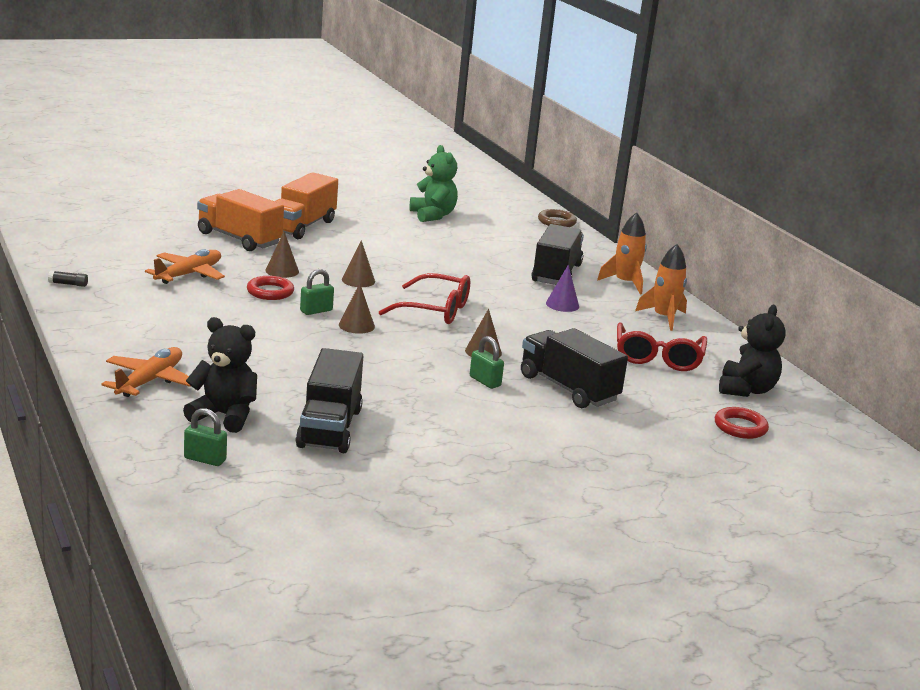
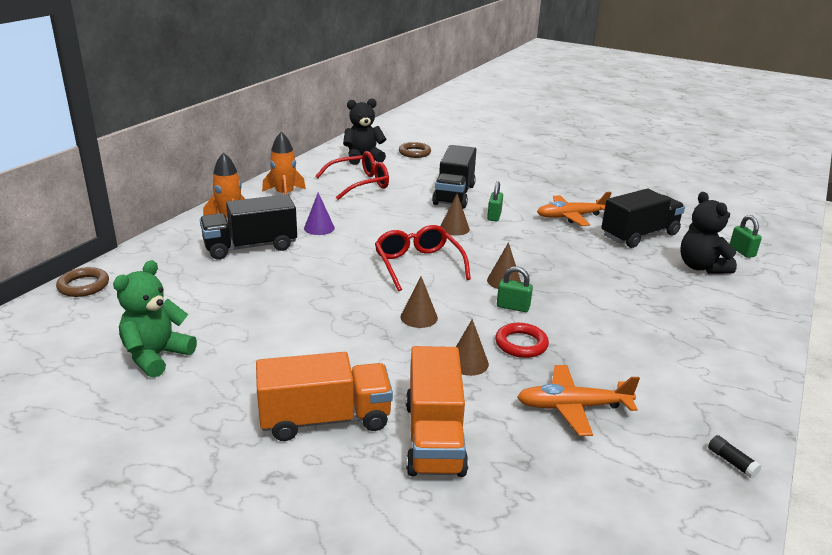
camera: 125 degrees left, 5 degrees up
orange plane [101,347,190,397] -> orange plane moved to [537,192,612,226]
red ring [715,407,769,439] -> brown ring [399,142,431,158]

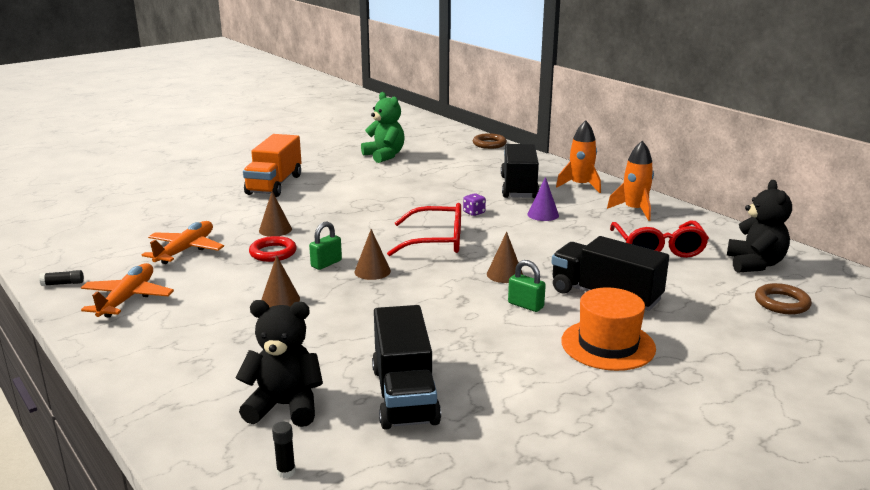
camera: 115 degrees right, 5 degrees down
brown cone [400,276,438,328] -> brown cone moved to [261,255,300,307]
orange truck [406,346,468,477] -> none
orange plane [537,192,612,226] -> orange plane moved to [81,263,174,318]
green padlock [730,215,762,258] -> black glue stick [272,422,296,478]
none -> purple dice [463,193,486,216]
none -> orange hat [561,287,656,371]

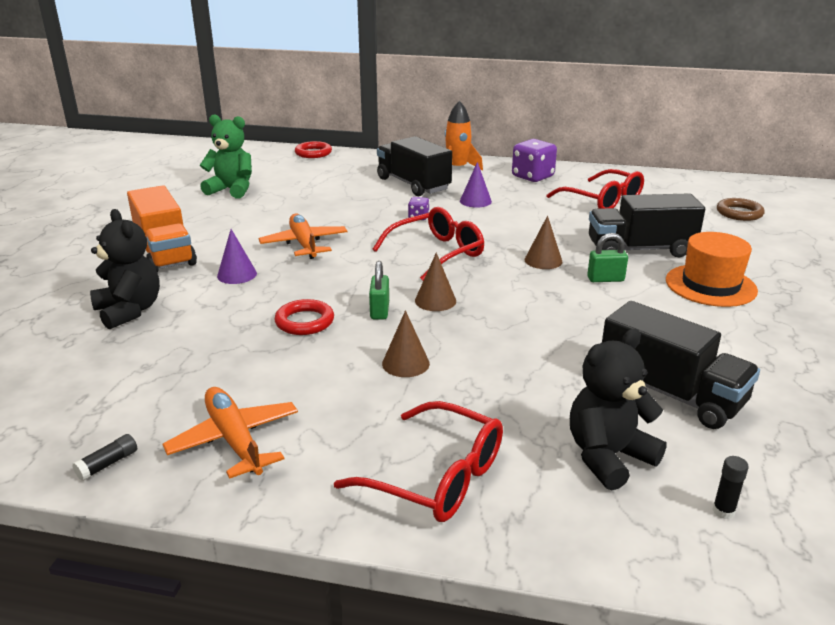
camera: 40 degrees left, 5 degrees up
orange plane [142,221,224,264] -> orange plane moved to [259,213,347,259]
brown cone [259,191,292,237] -> none
brown ring [473,133,507,149] -> red ring [295,141,332,158]
orange rocket [607,141,654,221] -> purple dice [512,139,557,182]
black teddy bear [727,180,792,273] -> black teddy bear moved to [90,209,160,330]
none -> purple cone [217,229,257,284]
none -> red glasses [334,401,503,522]

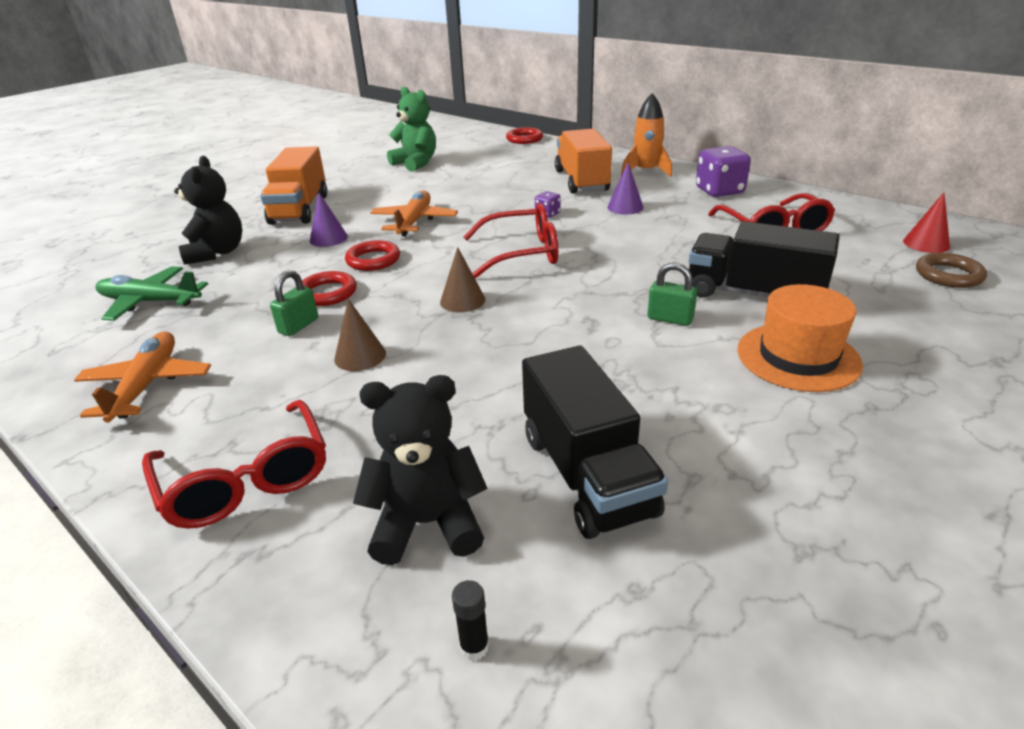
camera: 30 degrees right, 5 degrees up
black glue stick [72,434,137,481] -> none
green padlock [369,261,389,320] -> green padlock moved to [270,270,318,336]
black truck [377,136,452,196] -> orange truck [555,128,612,194]
brown cone [525,216,563,269] -> none
none -> green plane [95,266,208,321]
none -> red ring [345,240,400,271]
none -> red cone [903,193,950,253]

